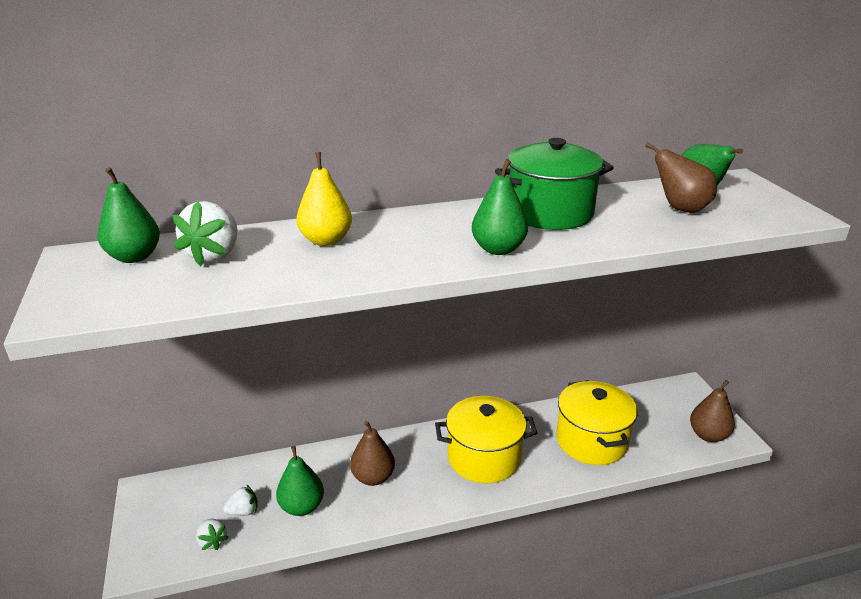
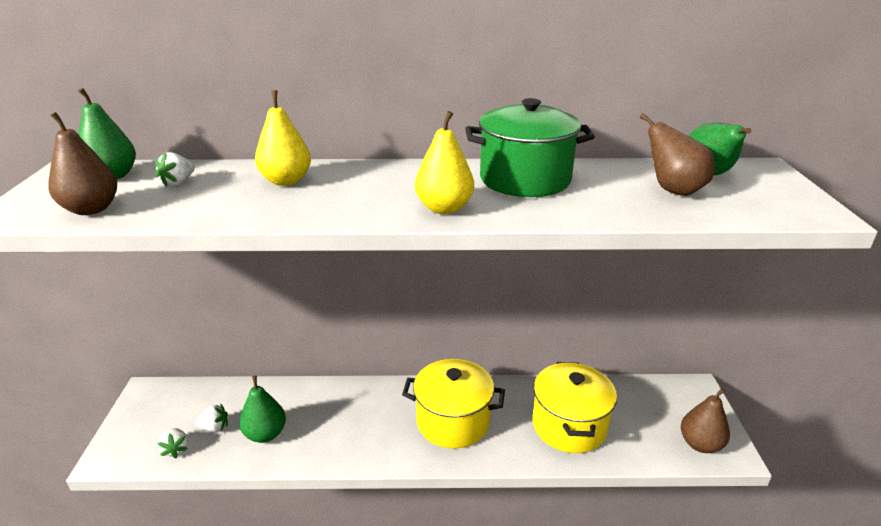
camera: 15 degrees right, 0 degrees up
white strawberry [172,201,238,267] -> white strawberry [155,152,195,187], size x0.57
brown pear [350,421,395,486] -> brown pear moved to [49,112,117,215]
green pear [472,159,528,255] -> yellow pear [415,111,474,214]

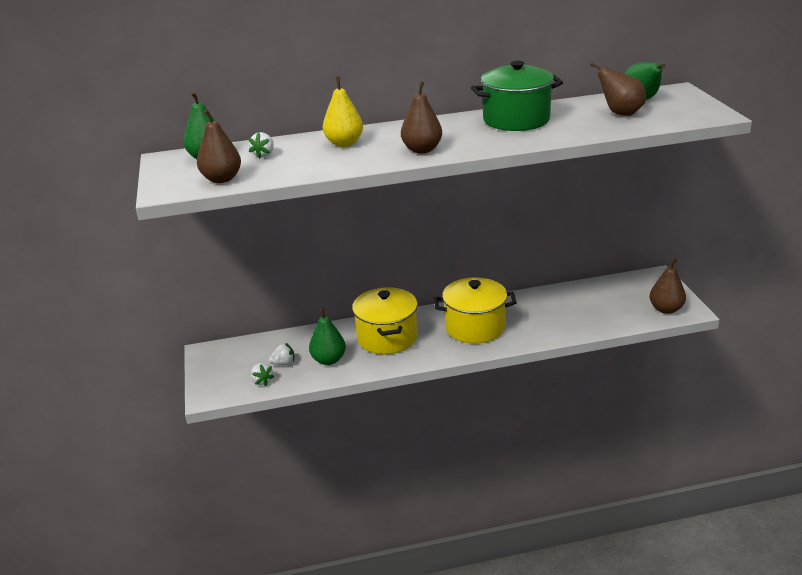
camera: 10 degrees left, 0 degrees up
yellow pear [415,111,474,214] -> none
yellow pot [532,362,617,453] -> yellow pot moved to [352,287,418,354]
none -> brown pear [401,81,442,154]

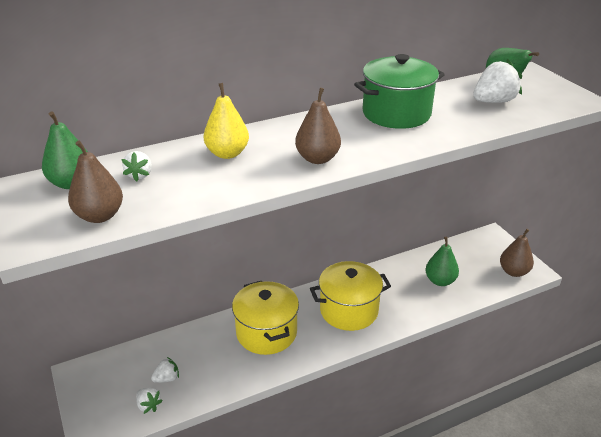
camera: 15 degrees left, 5 degrees up
green pear [309,307,346,365] -> green pear moved to [425,237,459,286]
brown pear [590,62,646,116] -> white strawberry [473,59,522,103]

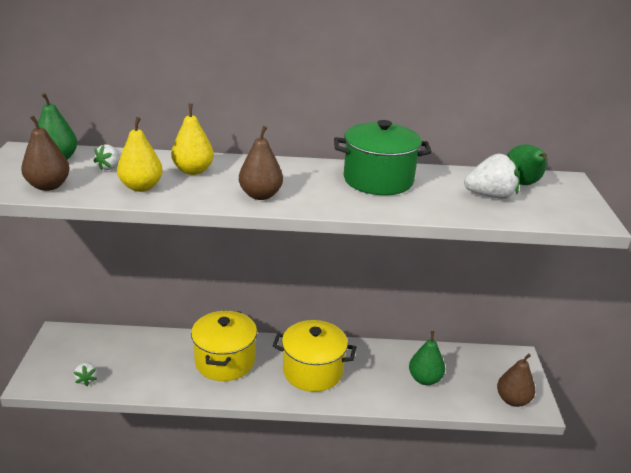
camera: 25 degrees right, 5 degrees down
white strawberry [151,357,179,383] -> none
none -> yellow pear [117,117,163,192]

